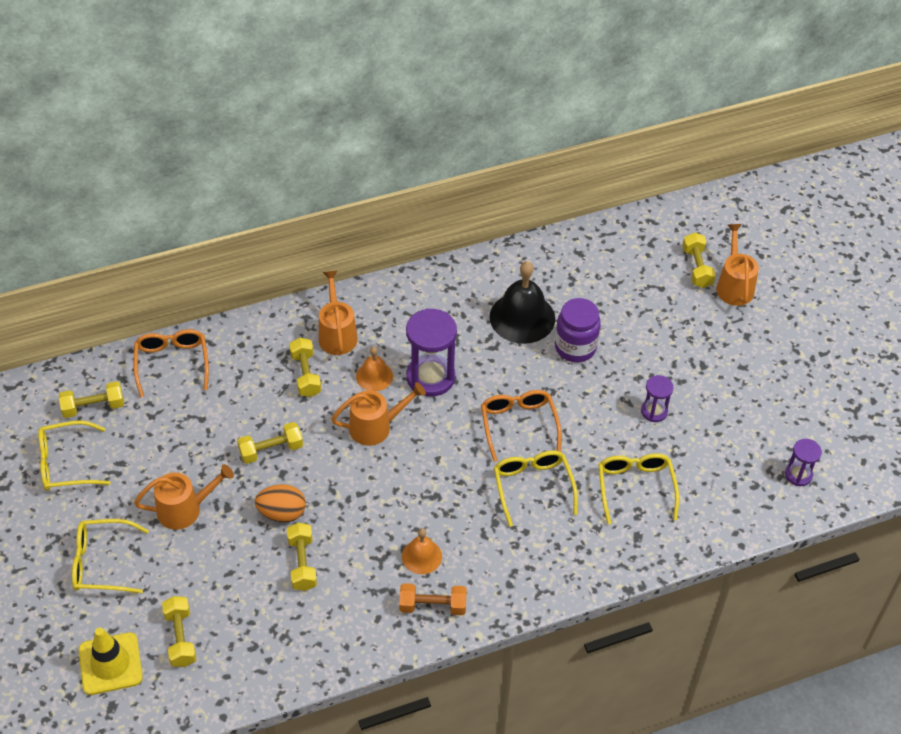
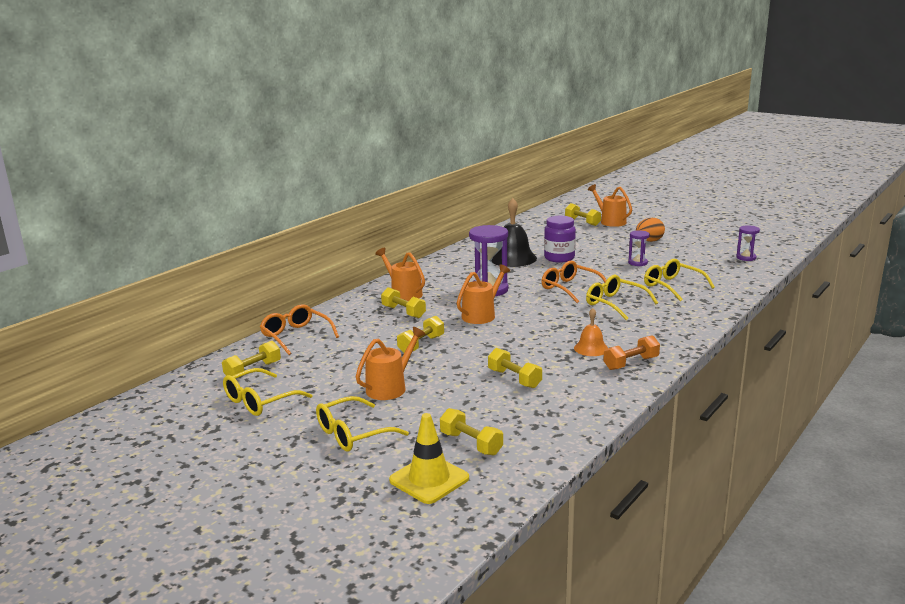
camera: 30 degrees left, 30 degrees down
orange egg [255,484,306,522] -> orange egg moved to [636,218,665,242]
orange bell [356,347,393,391] -> none

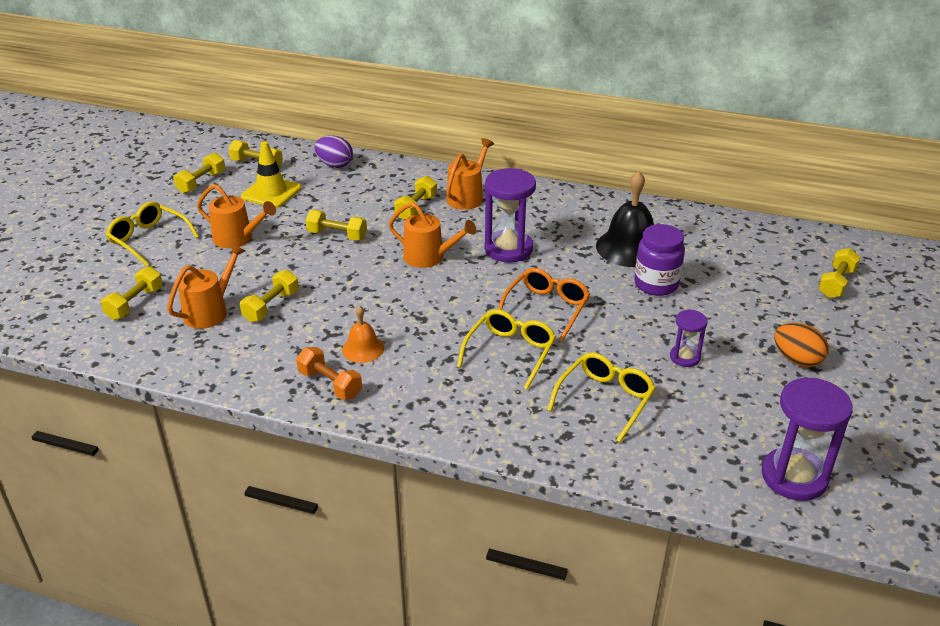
camera: 70 degrees right, 15 degrees up
yellow glasses [223,368,312,416] -> yellow dumbbell [173,153,225,194]
orange glasses [260,304,339,355] -> purple egg [314,136,353,168]
yellow traffic cone [389,413,469,504] -> yellow traffic cone moved to [241,141,301,208]
orange watering can [588,184,632,227] -> orange watering can moved to [167,244,245,329]
purple hourglass [736,225,760,261] -> purple hourglass [762,377,853,501], size x1.86

